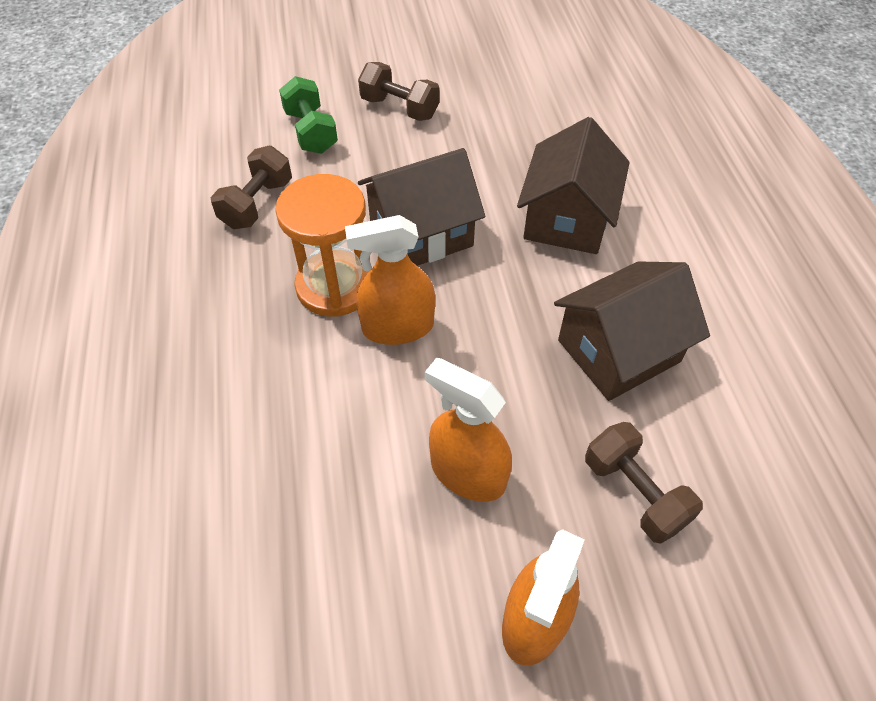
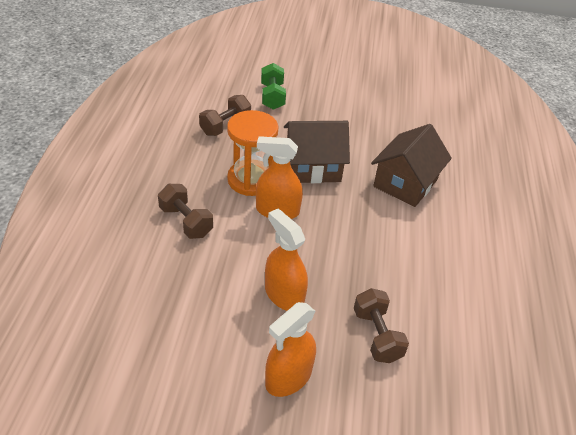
camera: 15 degrees right, 10 degrees down
brown dumbbell [358,62,439,121] -> brown dumbbell moved to [158,184,213,239]
brown house [554,261,710,401] -> none

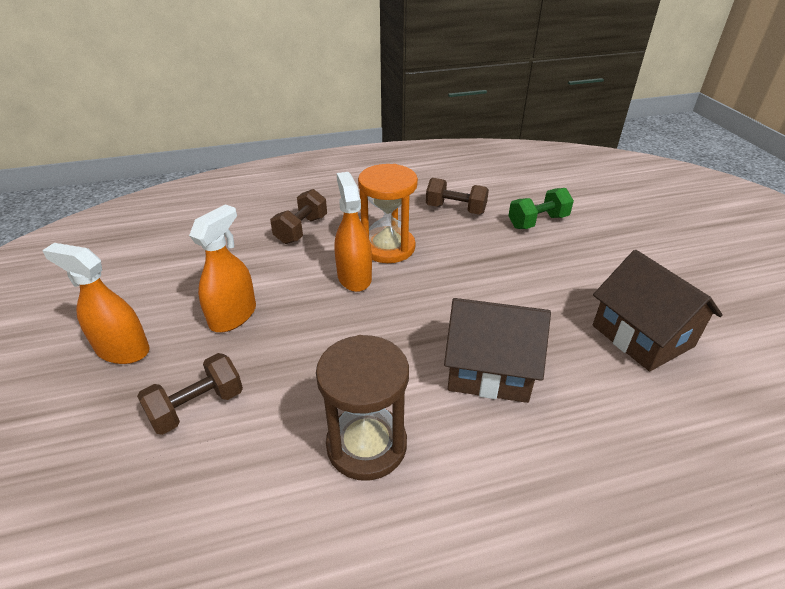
camera: 70 degrees right, 5 degrees down
brown house [284,121,350,183] -> brown house moved to [593,250,723,372]
none -> brown hourglass [316,335,409,481]

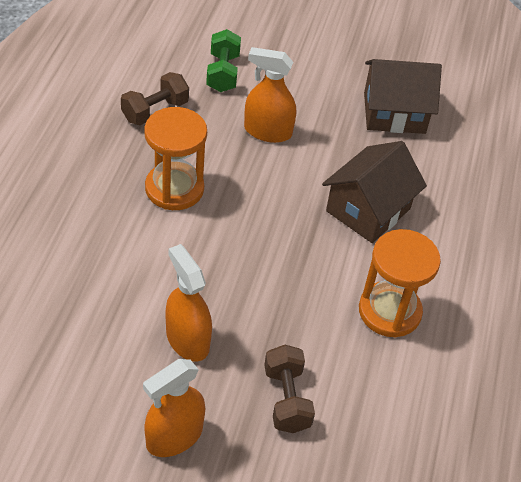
camera: 65 degrees left, 10 degrees up
brown dumbbell [270,189,327,244] -> none
brown hourglass [316,335,409,481] -> orange hourglass [359,229,441,337]
orange spray bottle [335,172,372,292] -> orange spray bottle moved to [244,47,296,143]

